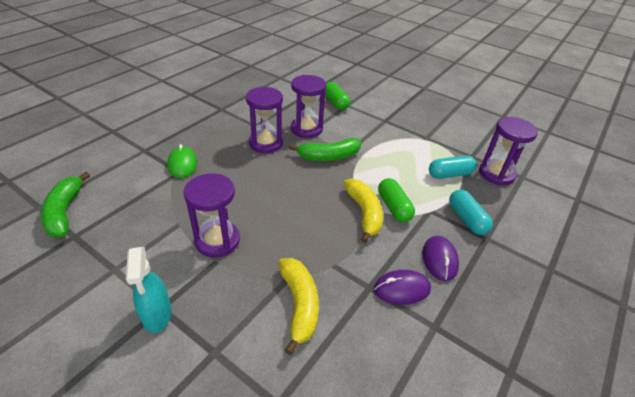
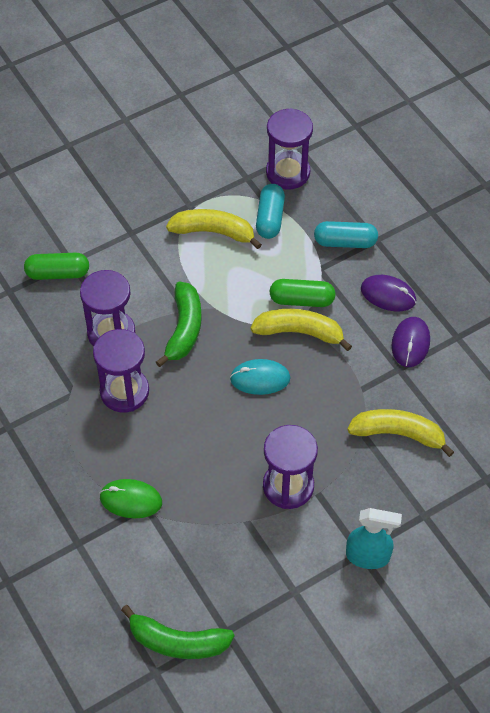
camera: 65 degrees left, 15 degrees up
none -> yellow banana [166,209,262,249]
none -> turquoise mouse [230,359,291,395]

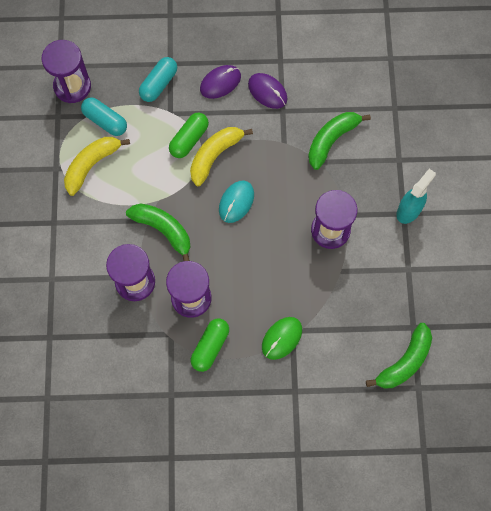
camera: 60 degrees left, 15 degrees up
green capsule [24,253,89,280] -> green capsule moved to [191,318,229,372]
yellow banana [347,409,454,457] -> green banana [308,112,371,170]

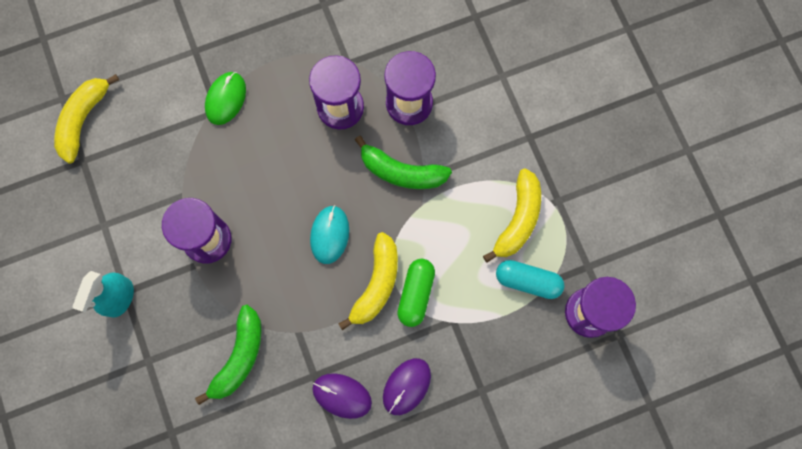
camera: 160 degrees right, 5 degrees up
turquoise capsule [139,57,177,102] -> none
green capsule [191,318,229,372] -> none
green banana [366,323,432,388] -> yellow banana [54,74,119,164]

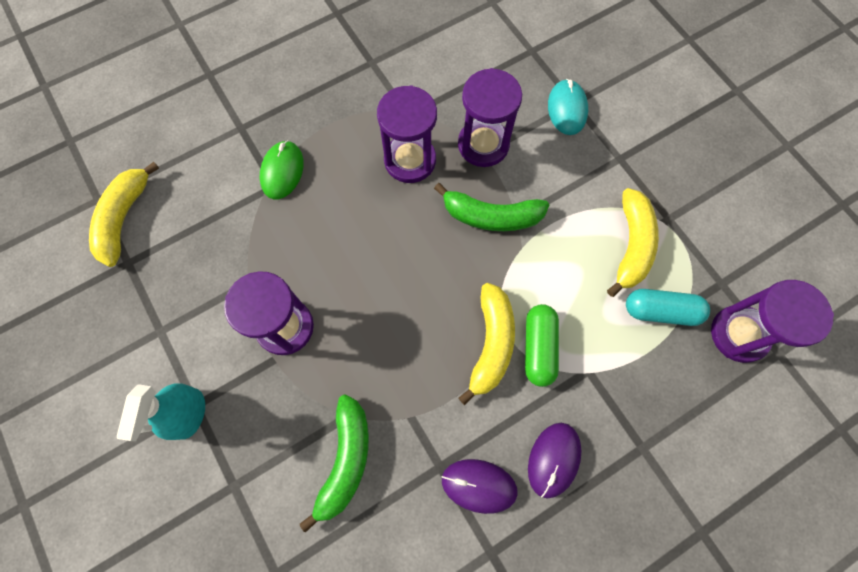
camera: 10 degrees left, 5 degrees down
turquoise mouse [310,205,349,264] -> turquoise mouse moved to [548,79,588,135]

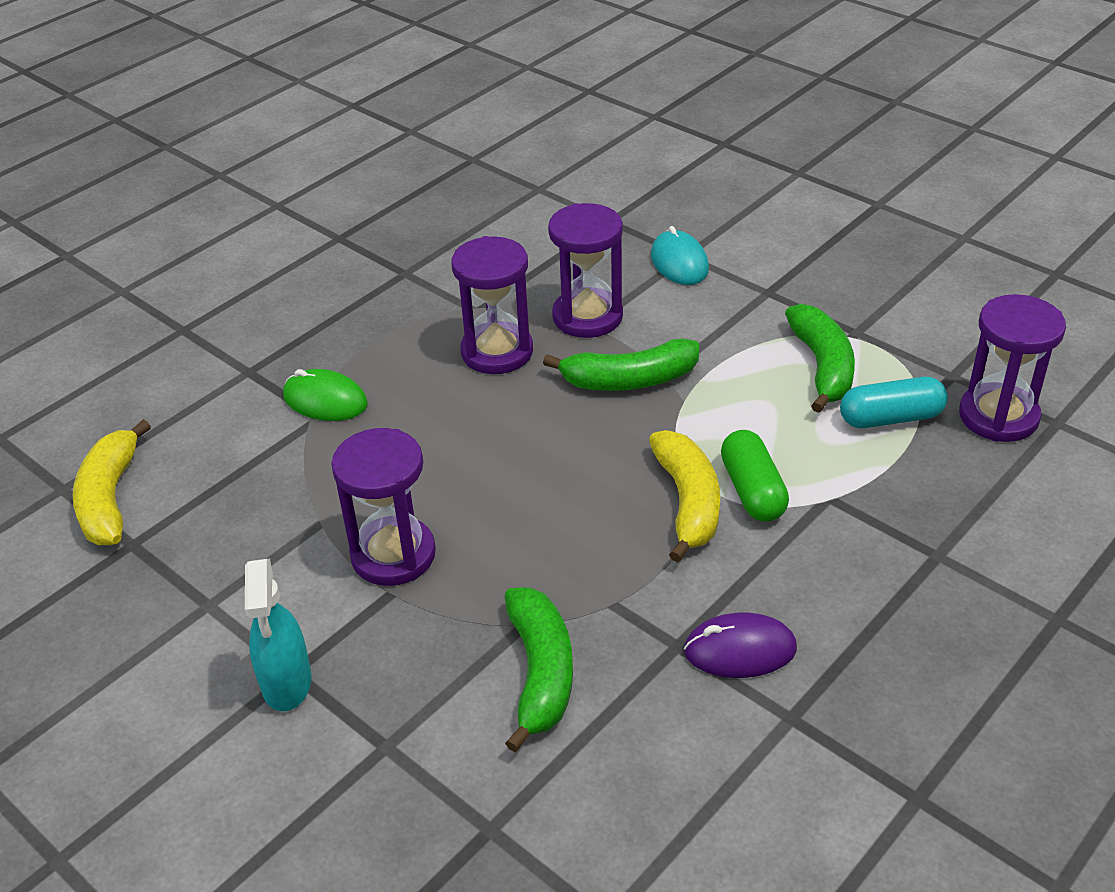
camera: 15 degrees left, 30 degrees down
green mouse [260,140,304,199] -> green mouse turned 60 degrees counterclockwise [283,369,368,421]
purple mouse [528,423,581,499] -> none
yellow banana [607,188,659,297] -> green banana [785,304,855,413]

